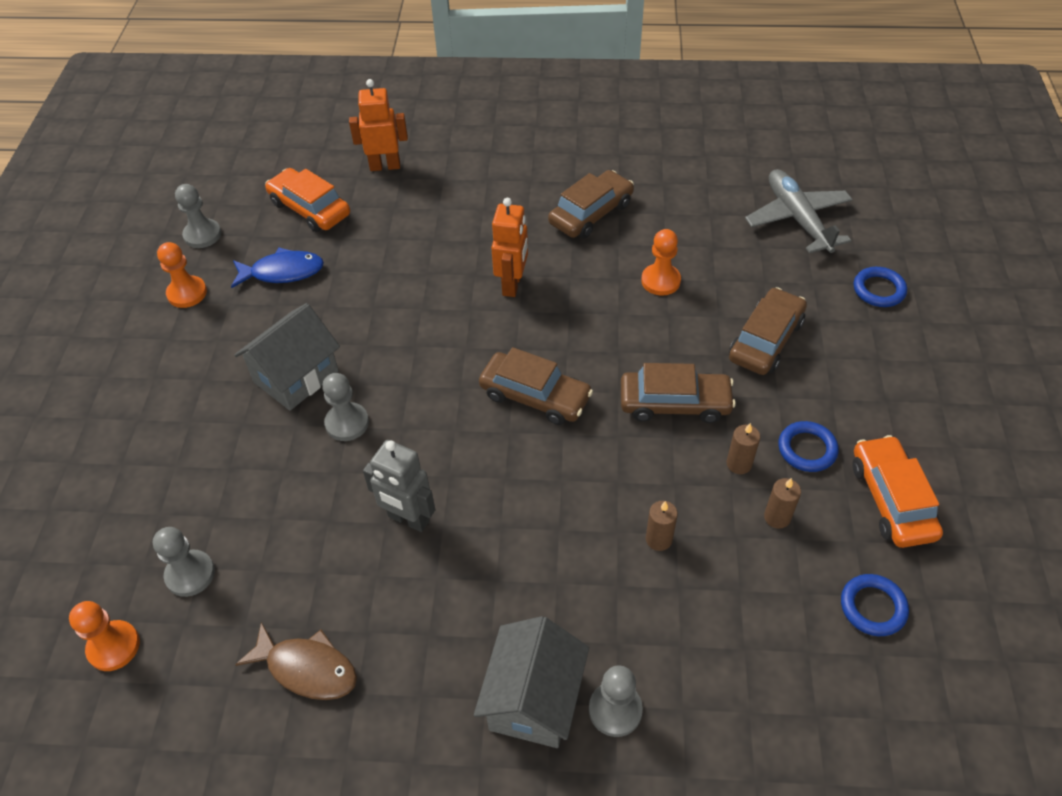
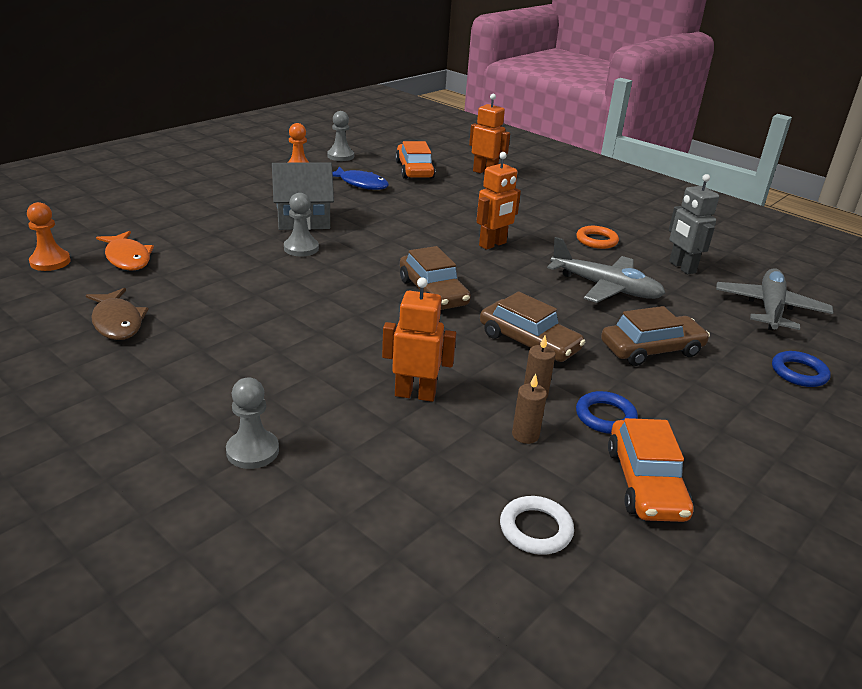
camera: 35 degrees right, 20 degrees down
grey pawn [153,527,215,597] -> orange fish [96,231,154,271]
grey robot [363,440,435,532] -> grey robot moved to [669,174,719,274]
grey house [474,616,589,748] -> none
brown car [548,170,634,238] -> orange ring [576,226,619,249]
orange pawn [641,229,681,296] -> grey plane [547,237,666,303]
brown candle [646,501,678,551] -> orange robot [382,277,456,402]
blue ring [841,574,909,636] -> white ring [500,496,574,555]
orange car [852,435,943,548] -> orange car turned 150 degrees clockwise [608,418,693,522]

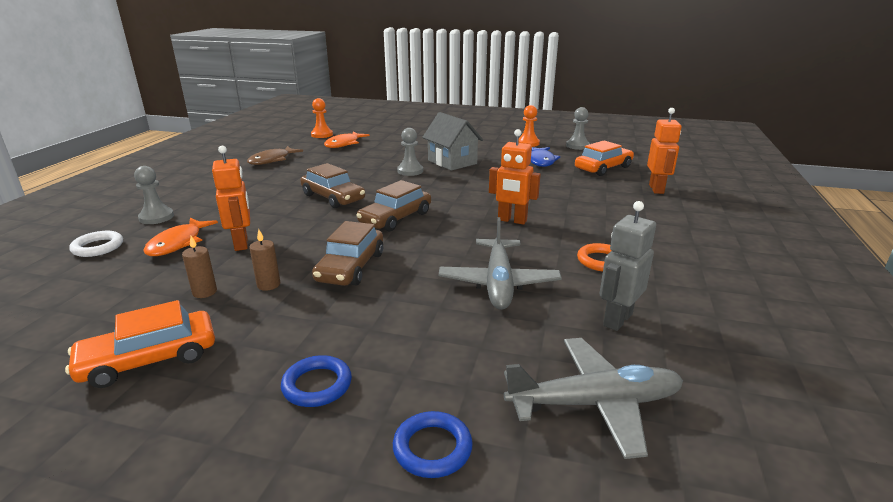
camera: 65 degrees right, 5 degrees down
white ring [500,496,574,555] -> white ring moved to [69,231,123,257]
blue ring [576,391,638,434] -> blue ring moved to [281,355,352,407]
brown car [601,306,710,366] -> brown car moved to [300,163,365,208]
none -> orange fish [143,218,218,256]

